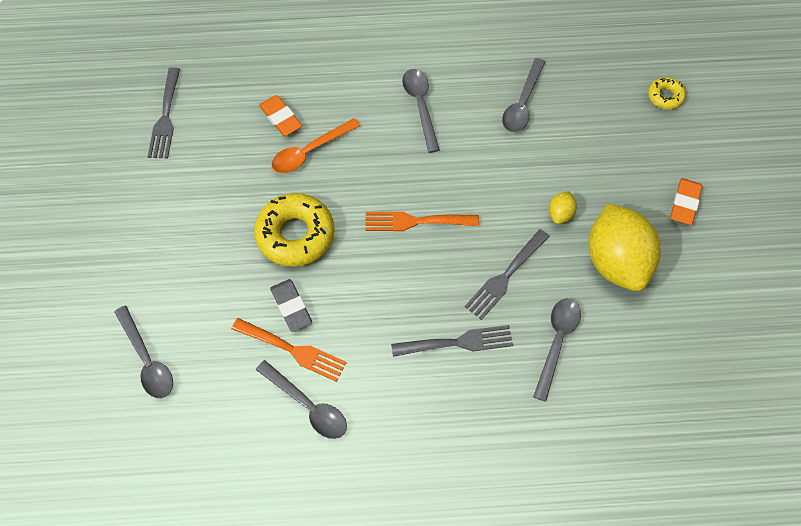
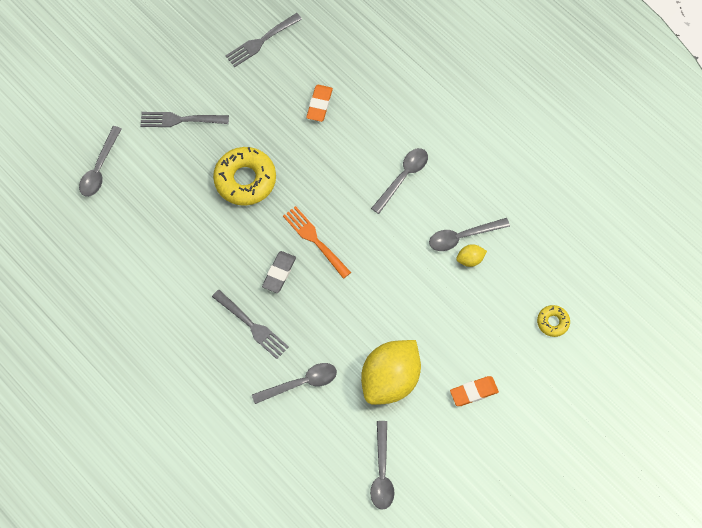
camera: 50 degrees right, 5 degrees up
orange fork [231,318,347,382] -> none
grey spoon [256,360,347,439] -> grey spoon moved to [370,421,394,510]
grey eraser [270,279,312,332] -> grey eraser moved to [262,251,296,293]
orange spoon [272,118,360,173] -> none
grey fork [465,229,550,320] -> grey fork moved to [140,112,229,127]
yellow lemon [549,191,577,224] -> yellow lemon moved to [456,244,487,267]

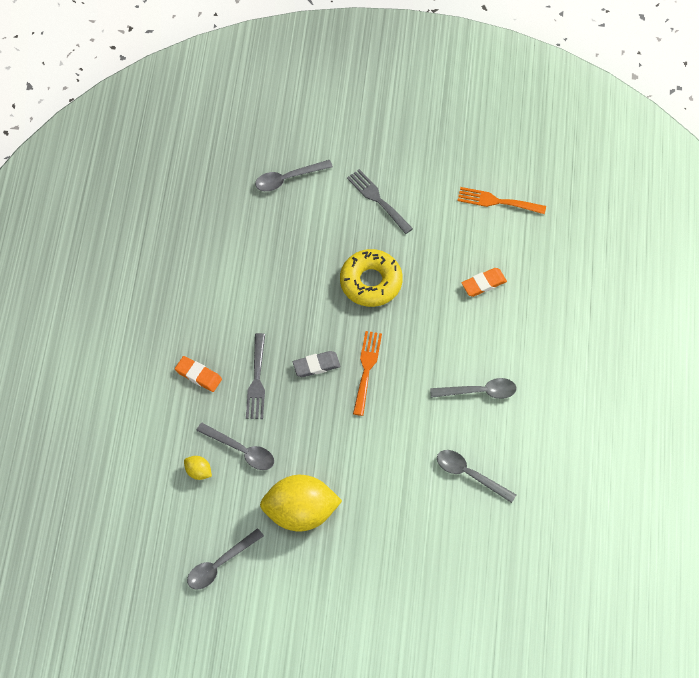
camera: 50 degrees right, 5 degrees down
grey fork [226,13,302,67] -> orange fork [457,187,546,214]
orange eraser [450,376,499,406] -> orange eraser moved to [175,356,222,392]
yellow lemon [456,244,487,267] -> yellow lemon moved to [184,456,212,480]
yellow donut [537,305,570,337] -> none

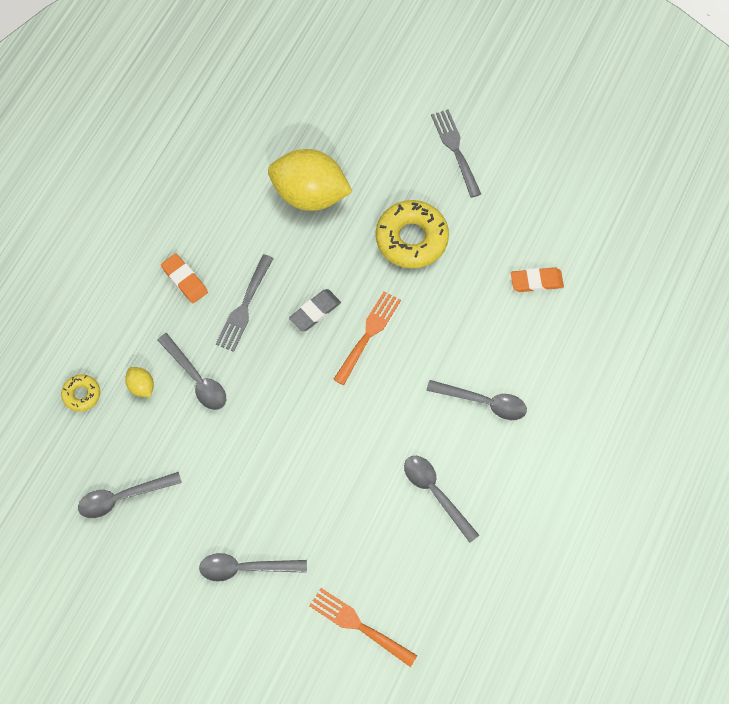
camera: 20 degrees right, 5 degrees up
grey spoon [255,160,333,191] -> grey spoon moved to [199,553,307,582]
yellow lemon [260,475,342,532] -> yellow lemon moved to [268,149,353,211]
grey eraser [293,351,340,377] -> grey eraser turned 45 degrees counterclockwise [289,289,341,332]
orange fork [457,187,546,214] -> orange fork moved to [309,588,417,667]
none -> yellow donut [61,374,100,412]

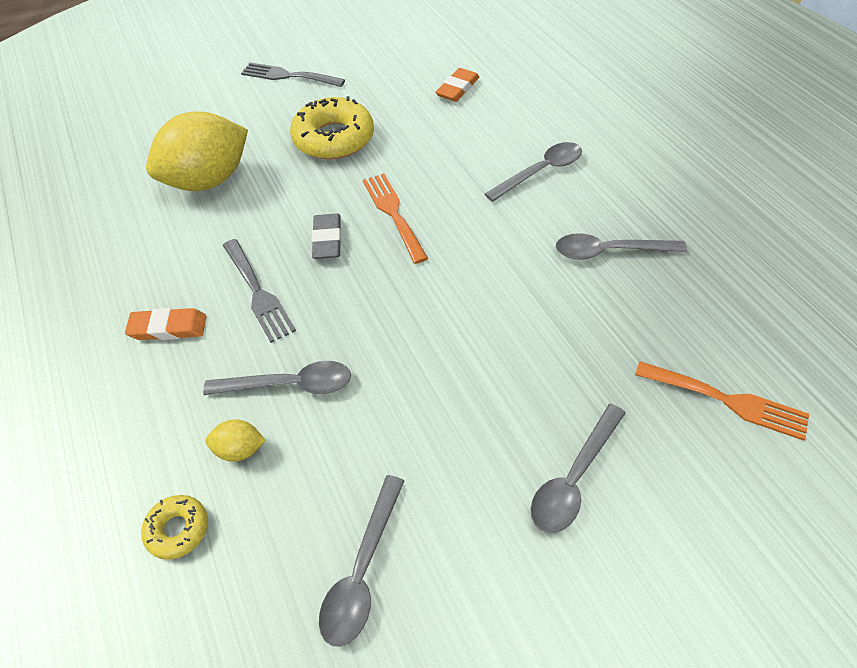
camera: 50 degrees left, 15 degrees down
orange fork [309,588,417,667] -> orange fork turned 135 degrees counterclockwise [635,361,809,441]

